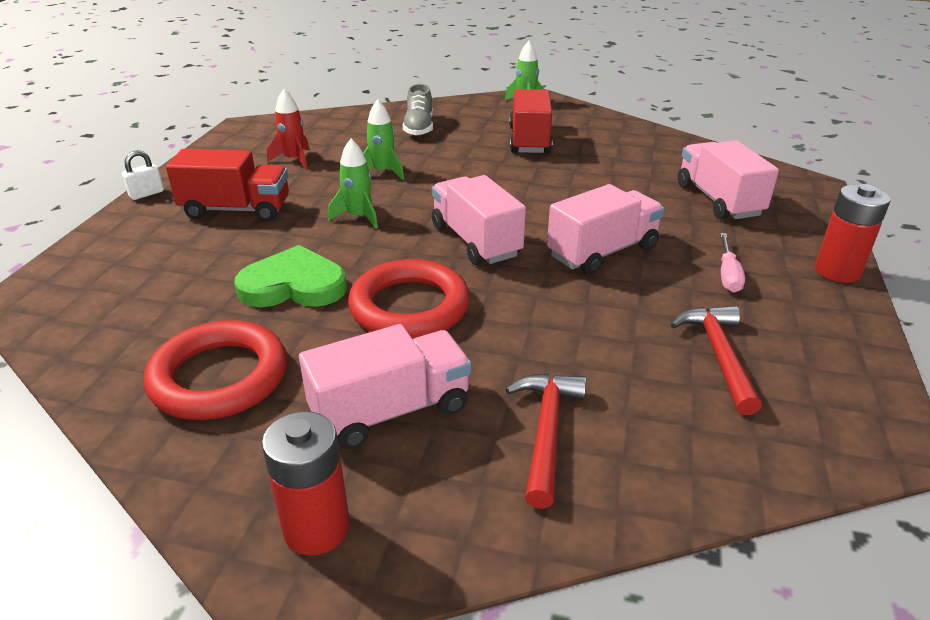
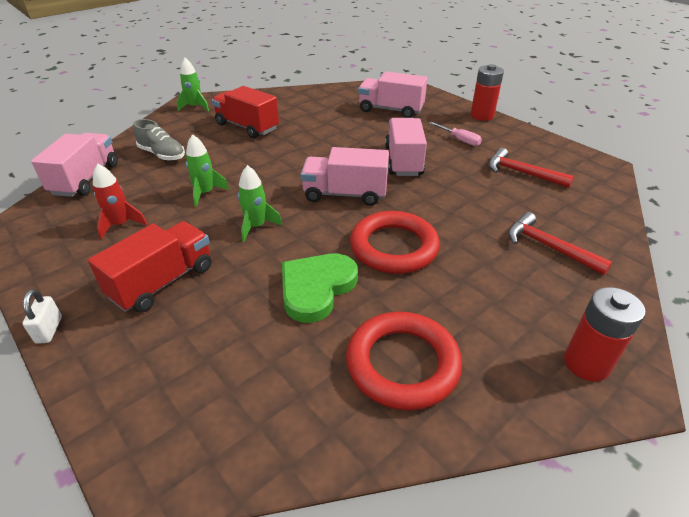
camera: 55 degrees left, 5 degrees up
pink truck [299,324,472,449] -> pink truck moved to [31,133,118,197]

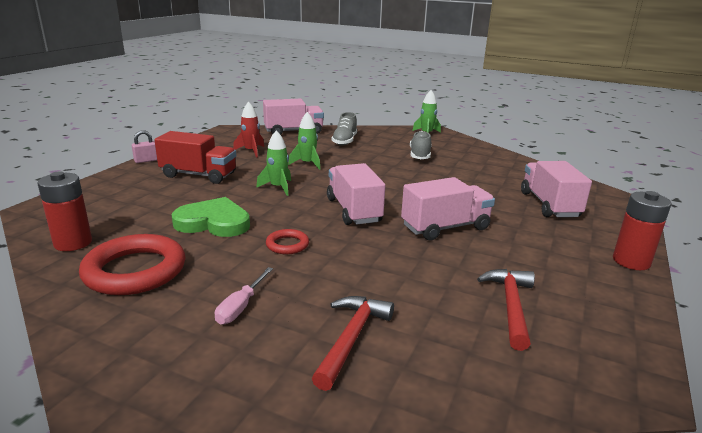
camera: 65 degrees right, 15 degrees down
white padlock [22,289,62,344] -> pink padlock [132,130,157,163]
red truck [212,86,279,138] -> grey shoe [410,131,432,159]
red ring [350,211,440,274] -> red ring [266,229,309,254], size x0.49
pink screwdriver [430,122,482,146] -> pink screwdriver moved to [215,267,273,325]
red battery [564,287,646,381] -> red battery moved to [37,171,92,251]

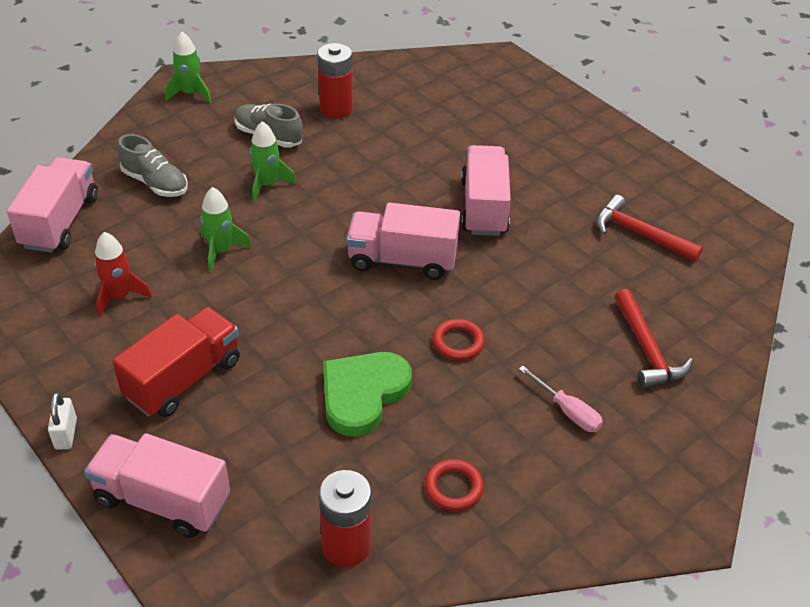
camera: 65 degrees left, 20 degrees up
red ring [79,234,185,295] -> red ring [425,459,484,511], size x0.49
pink padlock [132,130,157,163] -> white padlock [48,392,77,450]
green rocket [256,130,291,196] -> green rocket moved to [250,121,296,202]
red hammer [312,296,394,391] -> red hammer turned 150 degrees counterclockwise [614,289,693,389]
pink truck [521,161,592,217] -> pink truck moved to [84,433,230,538]
red battery [613,191,671,270] -> red battery moved to [317,43,353,119]

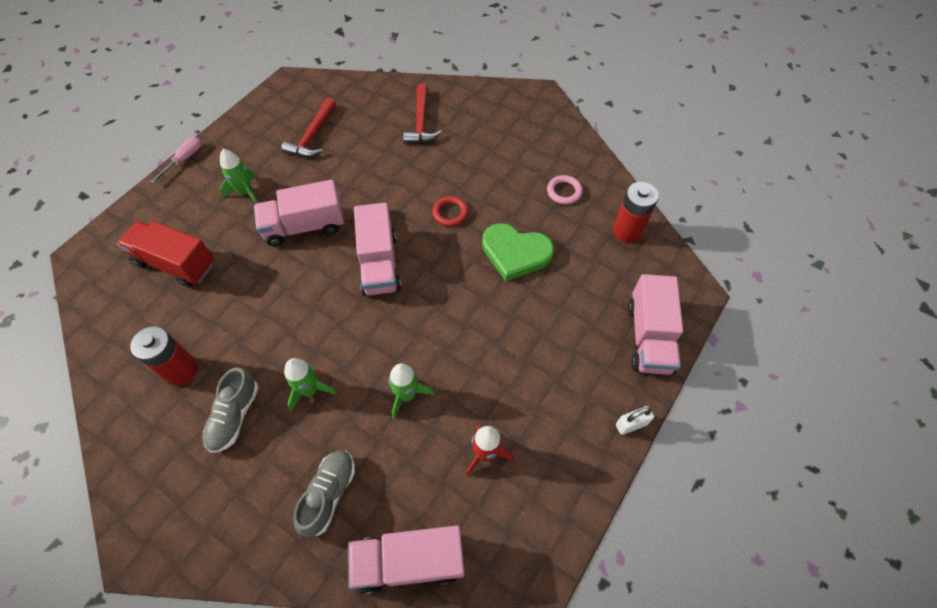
camera: 105 degrees left, 15 degrees up
red truck [112,307,240,417] -> red truck moved to [117,221,214,287]
green rocket [165,32,212,103] -> green rocket moved to [220,149,258,204]
red ring [425,459,484,511] -> pink ring [547,175,582,204]
pink screwdriver [519,366,603,432] -> pink screwdriver moved to [150,137,201,183]
red hammer [614,289,693,389] -> red hammer turned 120 degrees clockwise [403,84,442,144]

